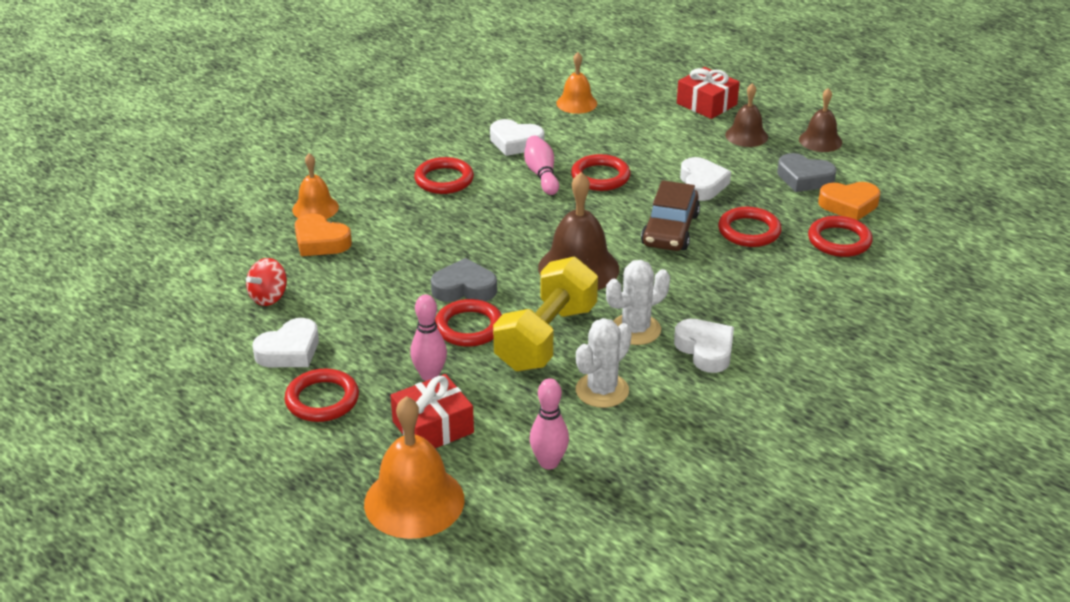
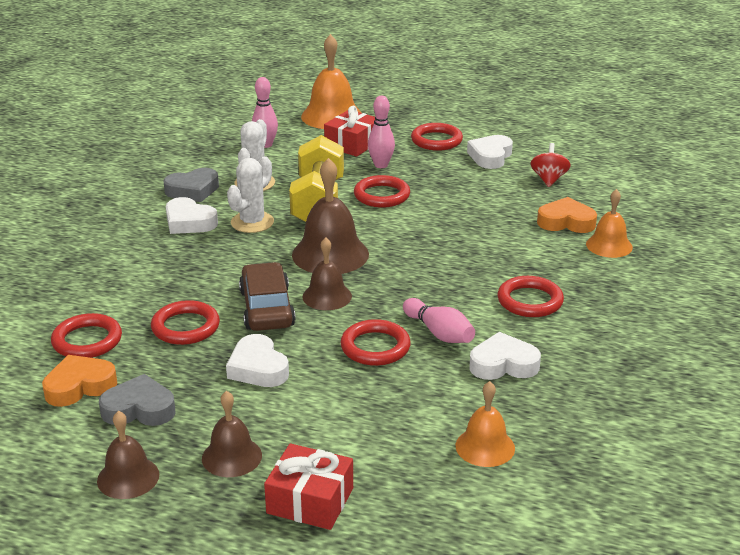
camera: 155 degrees right, 5 degrees down
grey heart [431,258,497,302] -> grey heart moved to [163,168,219,202]
none -> brown bell [302,237,352,310]

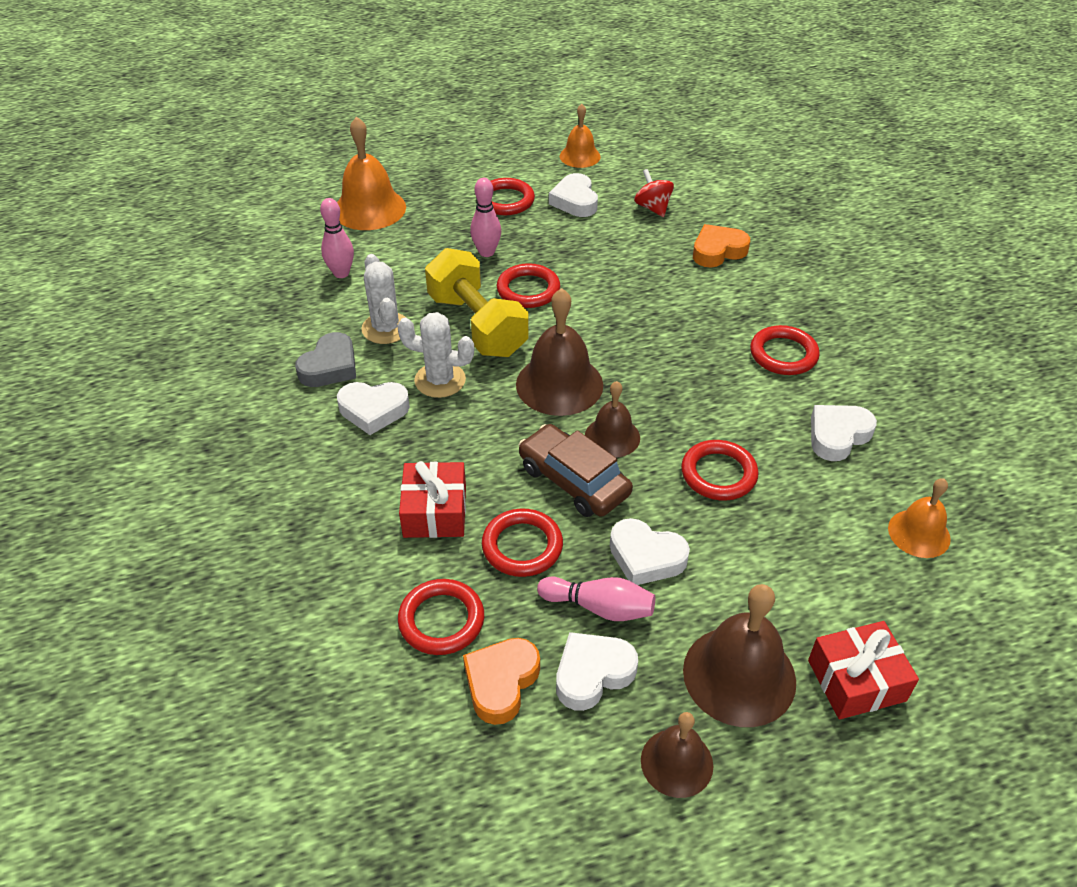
camera: 35 degrees left, 15 degrees up
grey heart [99,374,176,426] -> white heart [556,632,638,711]
brown bell [202,391,262,477] -> brown bell [683,584,796,727], size x1.65
white cactus [227,156,274,233] -> white cactus turned 75 degrees counterclockwise [397,312,474,398]
red gift [324,106,376,157] -> red gift moved to [399,461,466,538]
pink bowling pin [403,298,475,343] -> pink bowling pin moved to [537,577,655,621]
orange bell [586,189,633,258] -> orange bell moved to [560,104,601,168]

